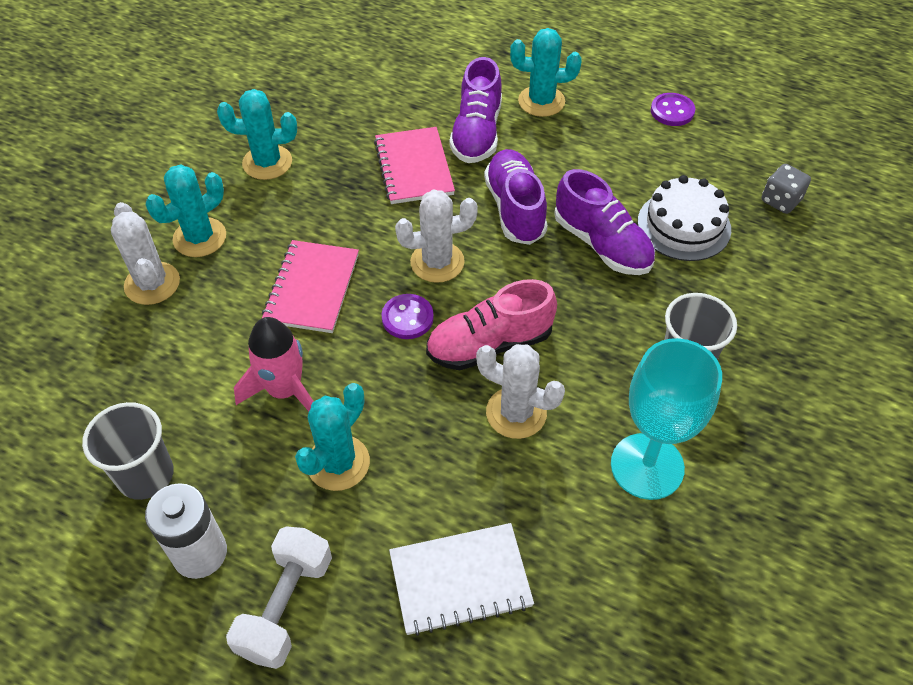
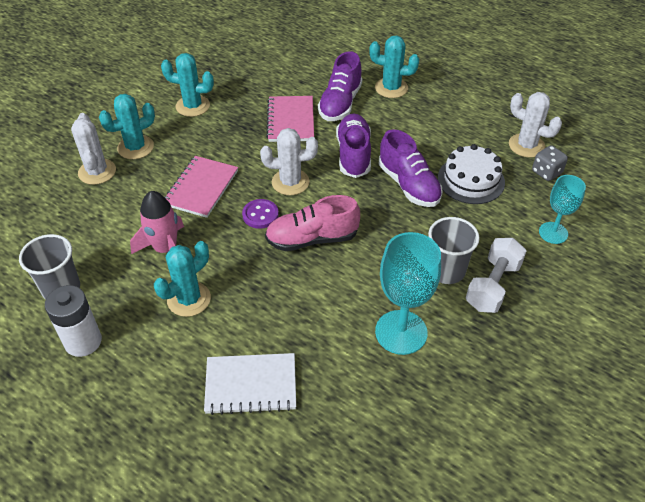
camera: 10 degrees right, 5 degrees down
white dumbbell [226,526,332,669] -> white dumbbell moved to [466,238,527,313]
white cactus [476,344,565,439] -> white cactus moved to [509,92,562,158]
purple button [651,93,695,126] -> none
none -> turquoise goblet [539,175,586,244]

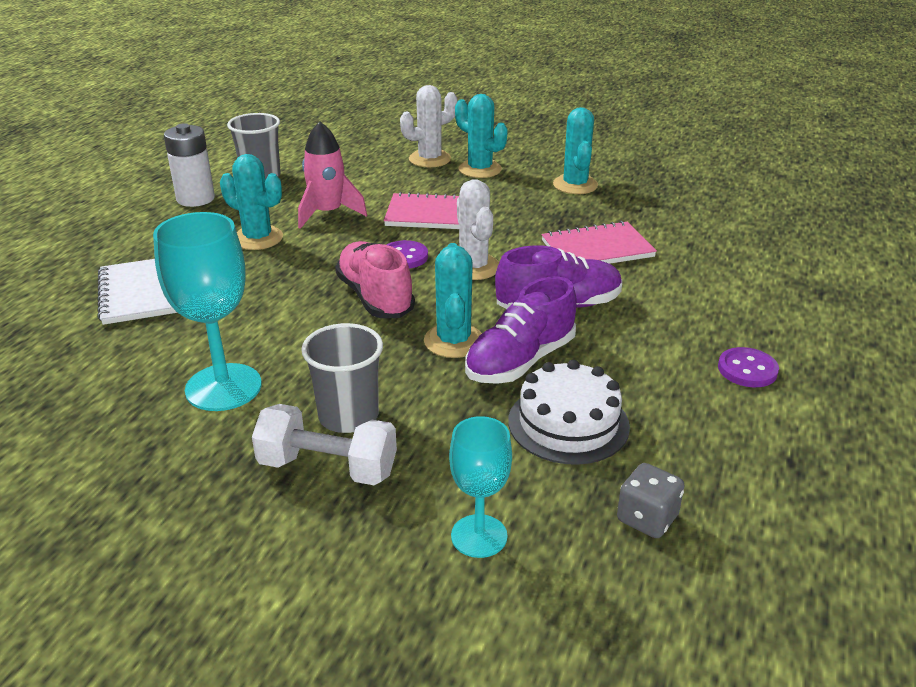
camera: 75 degrees right, 15 degrees down
purple shoe [318,51,362,121] -> none
turquoise cactus [369,35,419,98] -> turquoise cactus moved to [424,243,482,358]
white cactus [509,92,562,158] -> none
none -> purple button [718,347,779,387]

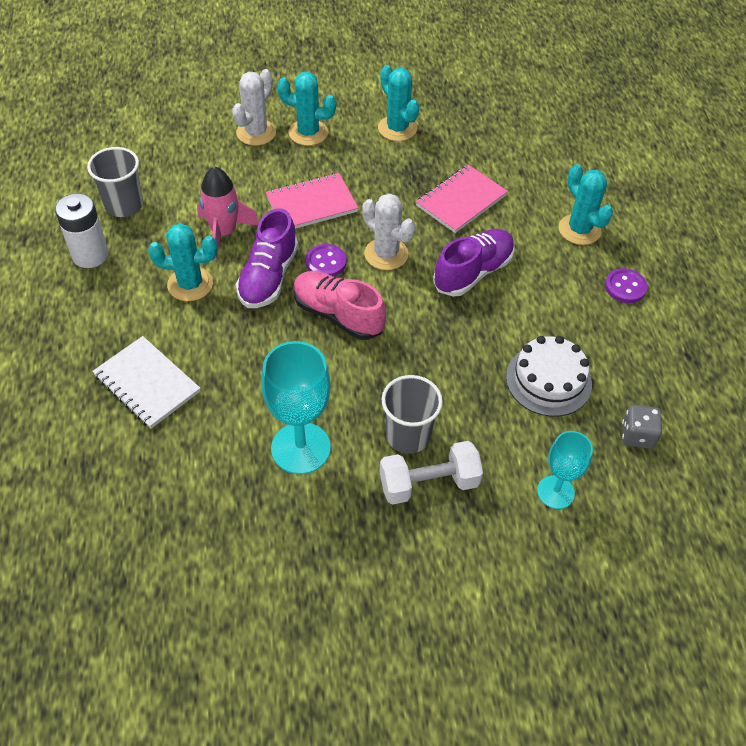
camera: 30 degrees left, 20 degrees up
turquoise cactus [424,243,482,358] -> turquoise cactus moved to [559,164,613,245]
purple shoe [465,276,577,384] -> purple shoe moved to [236,208,298,308]

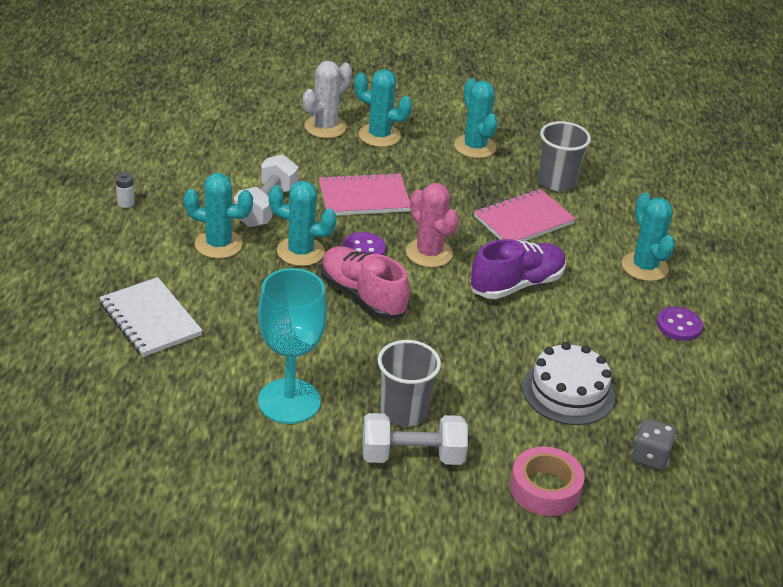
camera: 10 degrees right, 15 degrees down
white battery [55,193,108,268] -> white battery [116,172,135,208], size x0.45
grey cup [87,147,143,217] -> grey cup moved to [538,121,591,191]
pink rocket [197,166,259,260] -> white dumbbell [234,154,299,227]
purple shoe [236,208,298,308] -> turquoise cactus [269,181,337,266]
white cactus [362,193,415,270] -> pink cactus [406,183,459,268]
turquoise goblet [537,431,593,509] -> pink tape [510,446,585,516]

